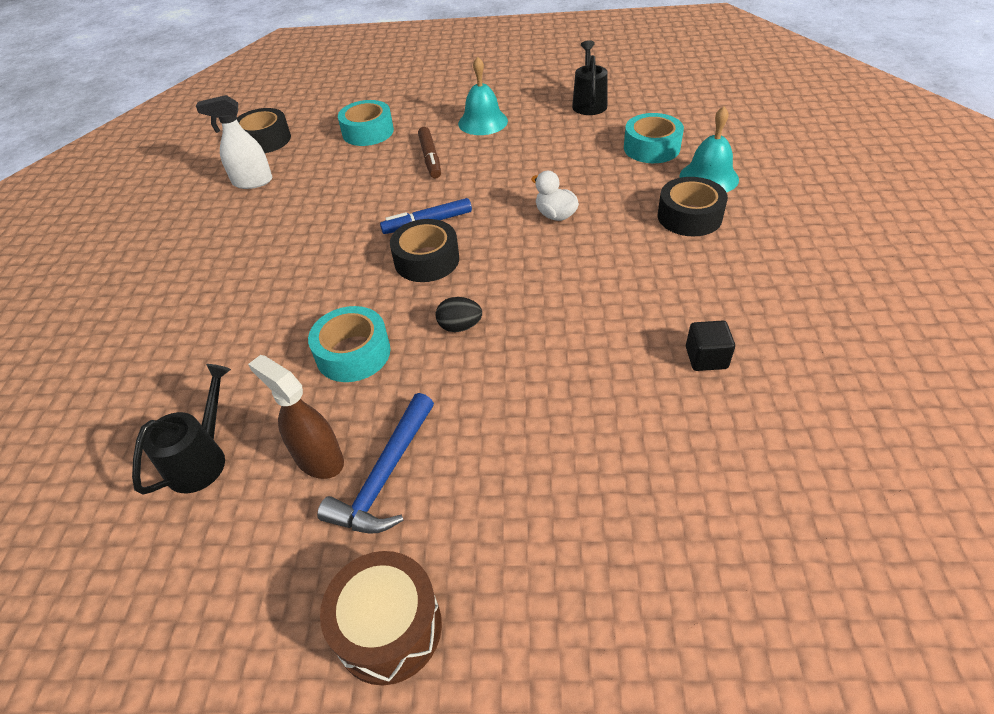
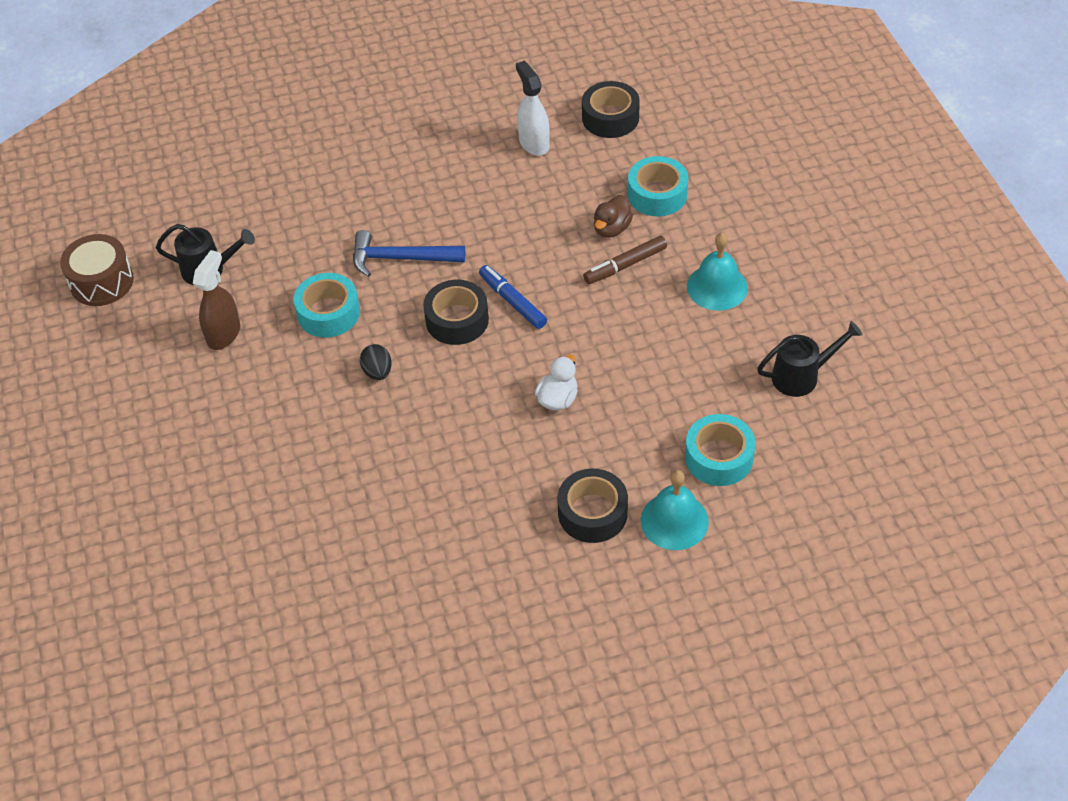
camera: 70 degrees right, 5 degrees up
blue hammer [317,393,434,534] -> blue hammer moved to [353,230,465,277]
brown drum [320,551,442,685] -> brown drum moved to [60,234,134,306]
black cube [686,320,735,371] -> none
none -> brown duck [594,195,633,238]

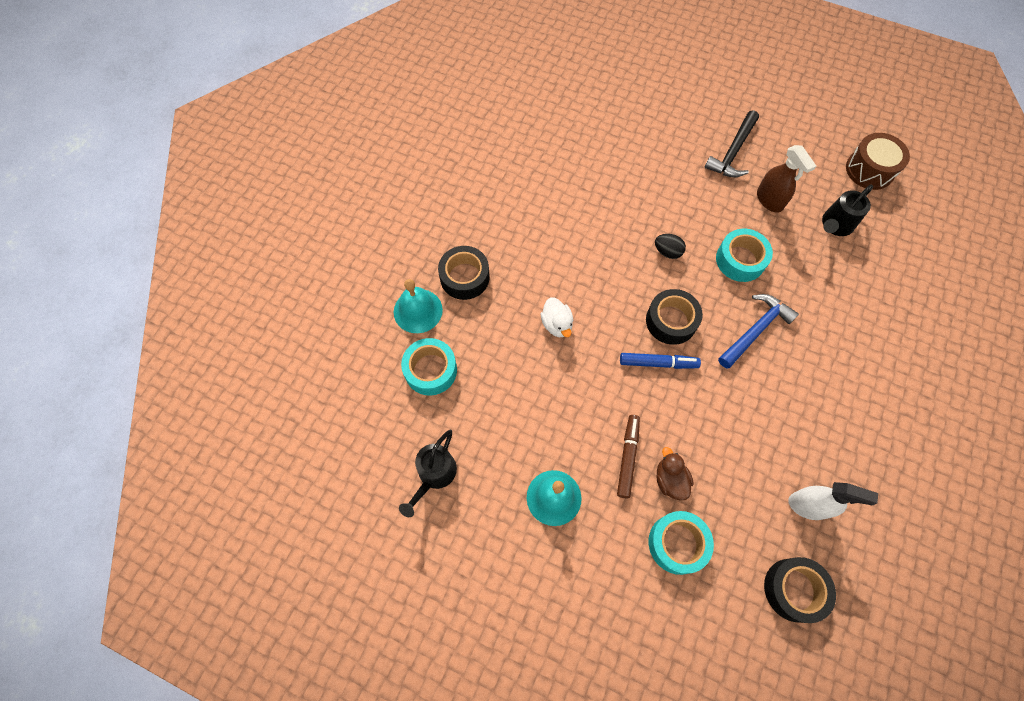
camera: 130 degrees right, 15 degrees up
none -> black hammer [704,110,759,178]

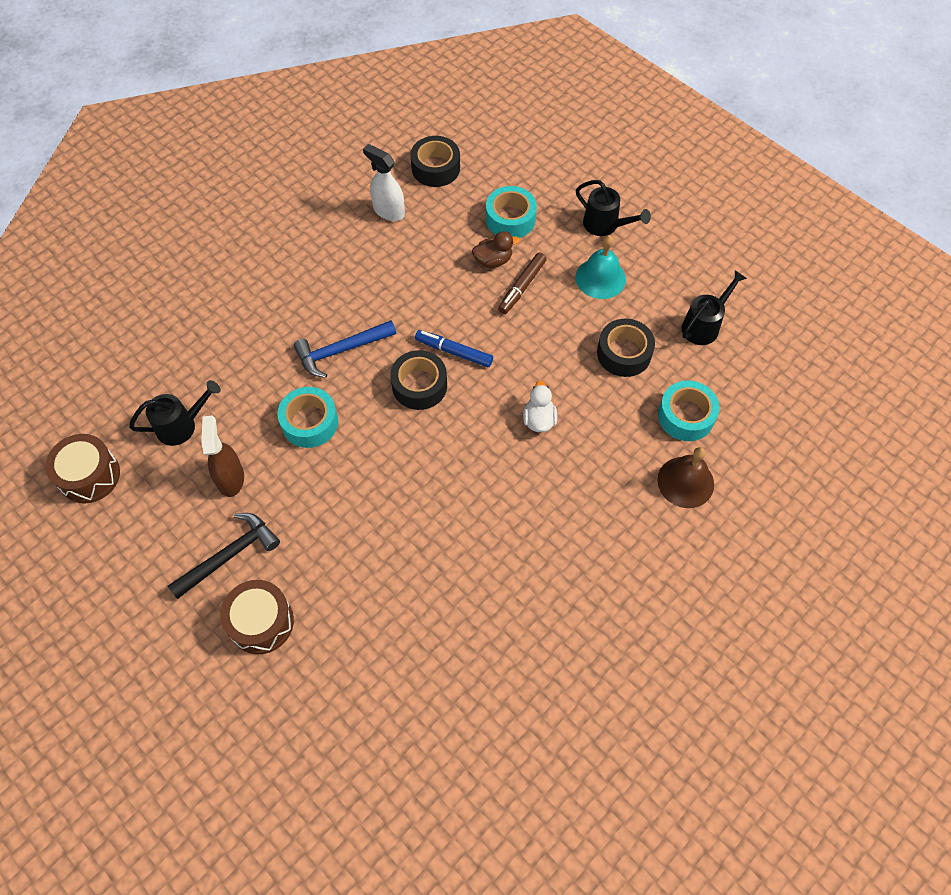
camera: 160 degrees left, 5 degrees down
turquoise bell [394,279,443,333] -> brown bell [657,447,714,508]
black tape [438,246,489,300] -> black tape moved to [597,319,655,377]
black egg [655,234,686,259] -> none
brown duck [656,447,694,501] -> brown duck turned 105 degrees counterclockwise [472,231,520,268]
none -> brown drum [220,580,294,654]
none -> black watering can [576,180,651,236]

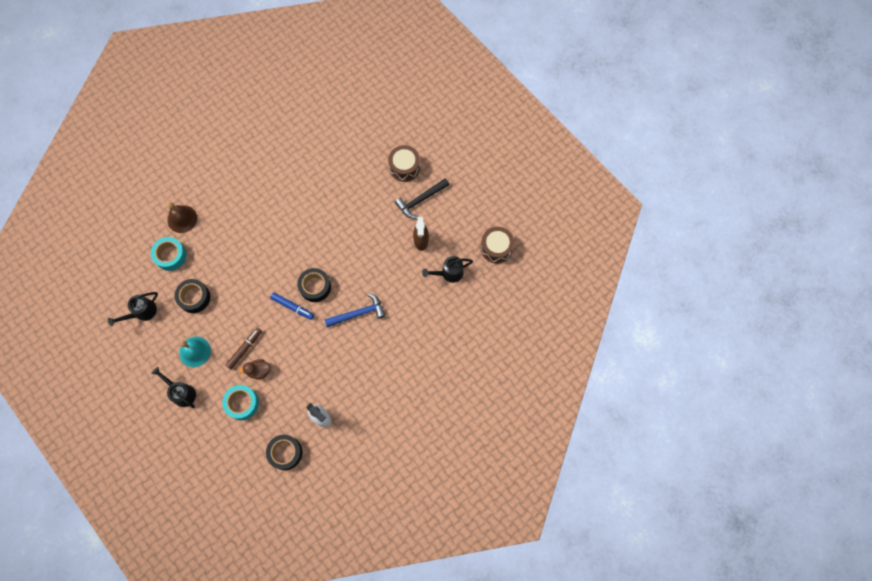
camera: 175 degrees left, 10 degrees up
turquoise tape [277,387,338,448] -> none
white duck [523,381,557,432] -> none

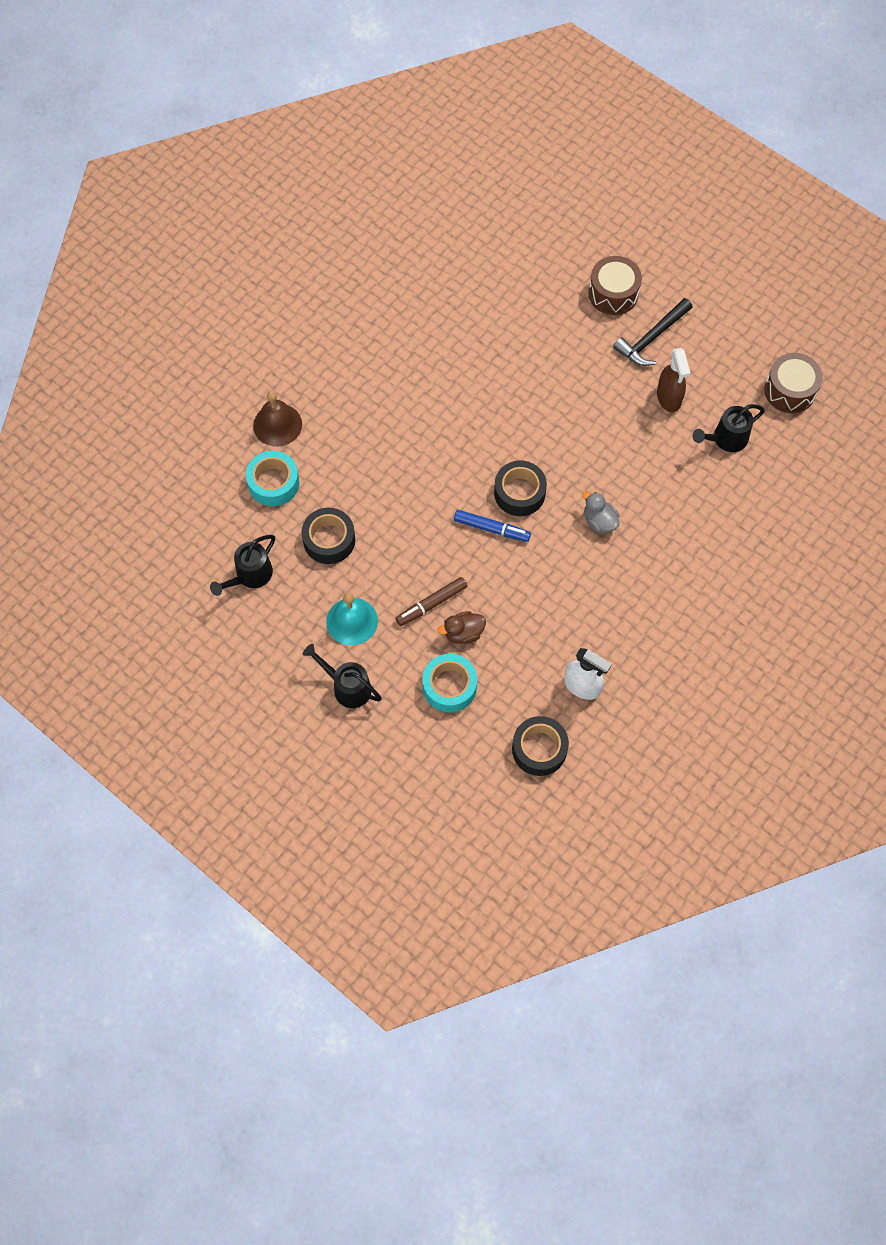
camera: 10 degrees left, 5 degrees down
brown marker [225,328,262,369] -> brown marker turned 150 degrees counterclockwise [395,577,467,626]
blue hammer [324,293,386,327] -> grey duck [583,491,620,533]

